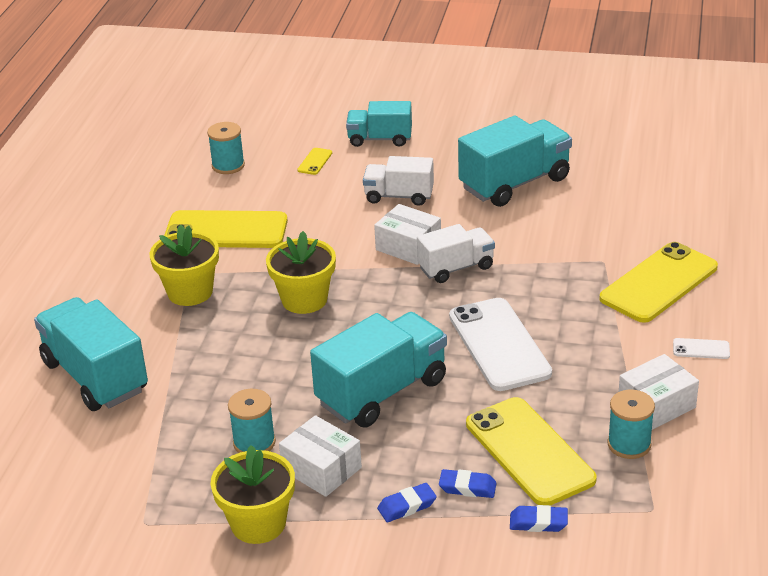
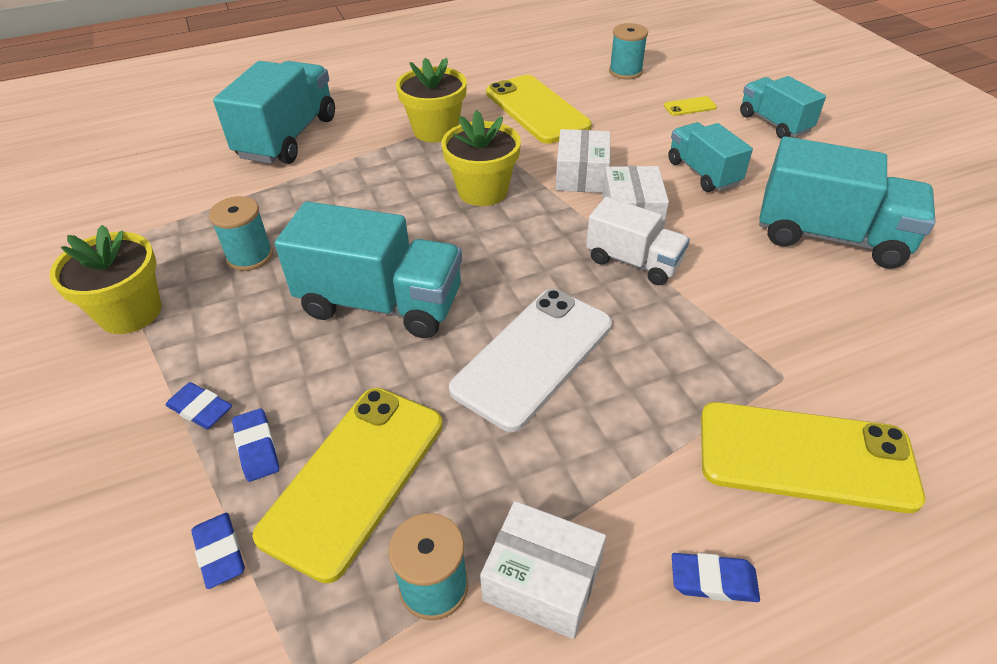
camera: 55 degrees right, 10 degrees up
white box [279,415,362,497] -> white box moved to [556,129,610,193]
white truck [363,156,434,206] -> turquoise truck [668,122,753,192]
white phone [673,338,730,359] -> blue eraser [672,553,760,602]

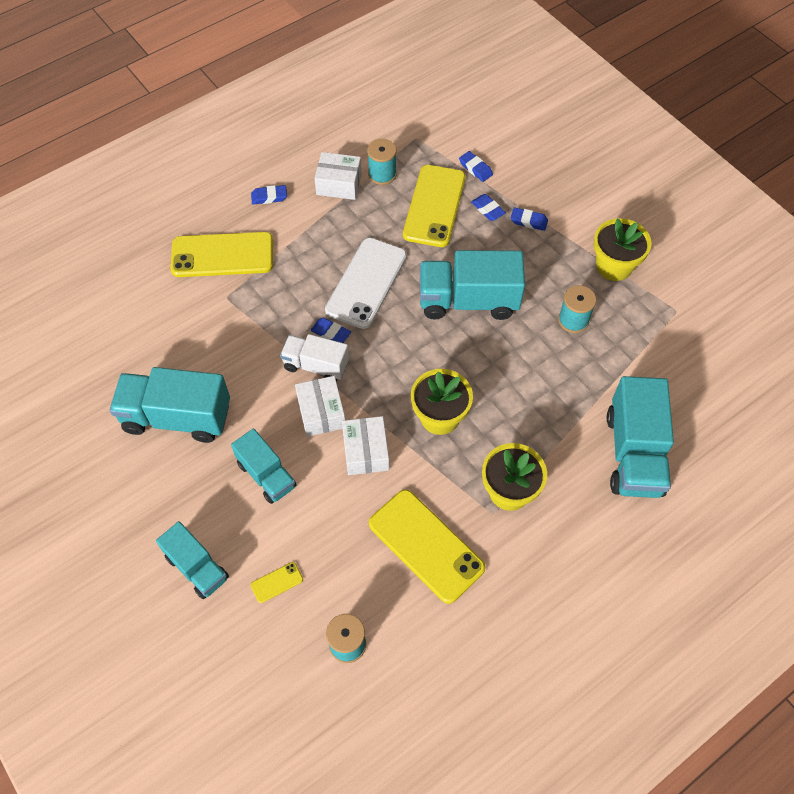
camera: 165 degrees right, 15 degrees up
none -> blue eraser [311,318,351,343]

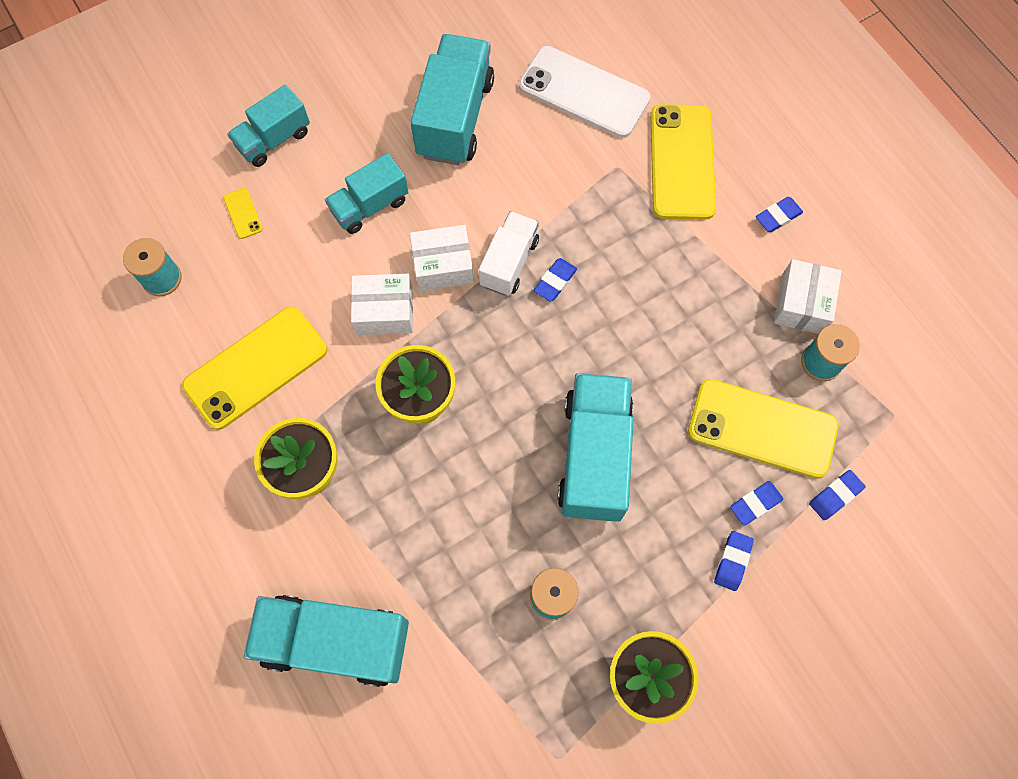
camera: 95 degrees right, 10 degrees up
blue eraser [251,185,287,204] -> blue eraser turned 60 degrees clockwise [756,197,803,232]
white phone [325,238,407,329] -> white phone moved to [519,46,650,138]

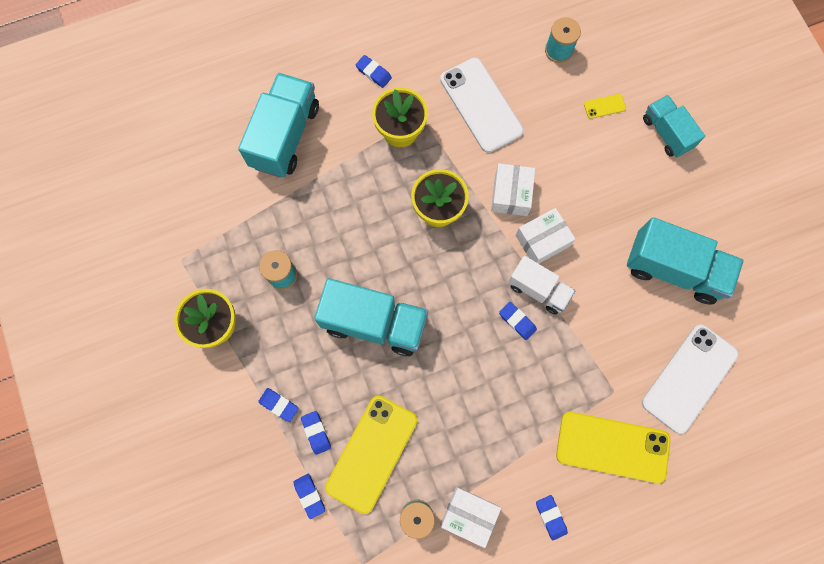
camera: 100 degrees right, 5 degrees up
yellow phone [182,306,327,430] -> white phone [440,58,524,153]
turquoise truck [325,153,408,234] -> none
white box [410,225,474,291] -> white box turned 60 degrees clockwise [515,208,576,264]
none -> blue eraser [356,55,392,88]

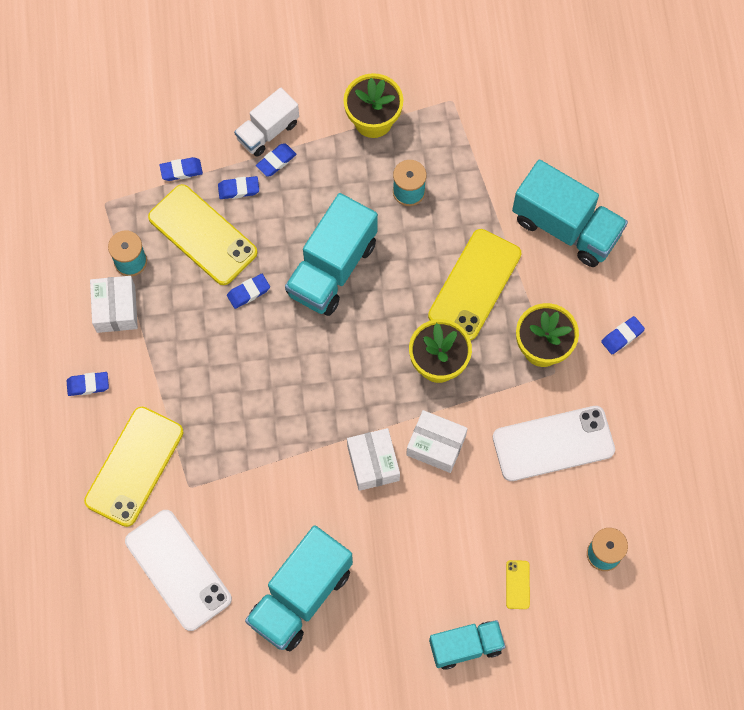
camera: 105 degrees right, 5 degrees down
white box [440,487,501,548] -> white box turned 45 degrees counterclockwise [90,276,138,333]
blue eraser [499,302,537,340] -> blue eraser moved to [227,274,270,309]
white truck [508,256,576,315] -> white truck moved to [234,88,299,157]
none -> yellow phone [428,229,522,340]

